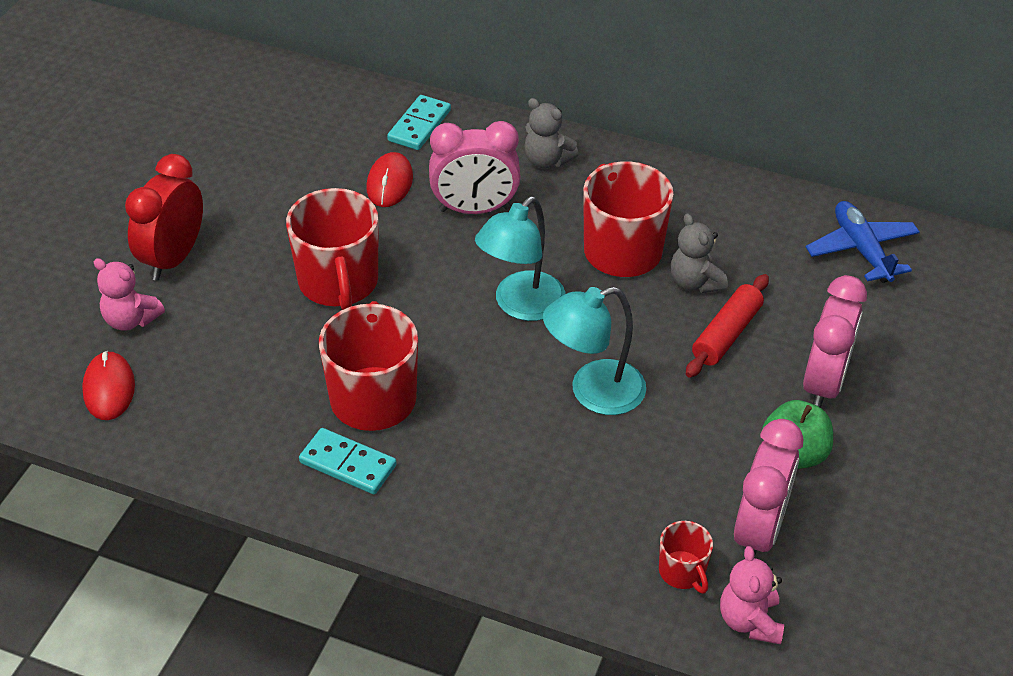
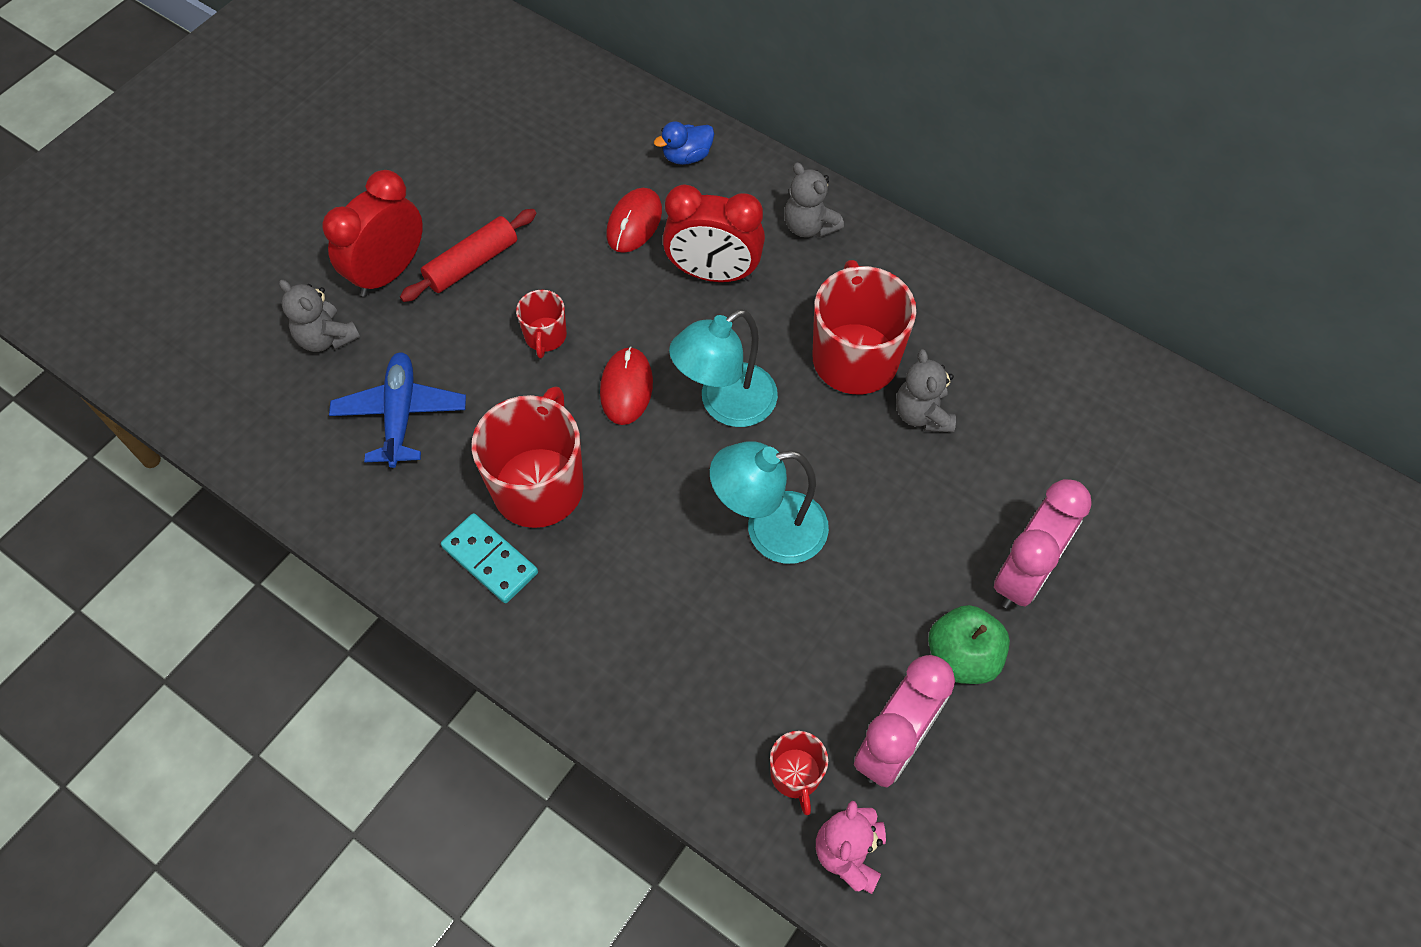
camera: 15 degrees right, 15 degrees up
red mouse [82,351,135,420] -> red mouse moved to [600,346,653,425]
pink teddy bear [94,258,165,331] -> grey teddy bear [279,280,360,352]
red mug [286,188,378,310] -> red mug [516,290,567,358], size x0.50
turquoise domino [387,95,451,150] -> blue duck [654,122,714,165]
pink clock [429,121,521,214] -> red clock [663,185,765,282]
red rolling pin [686,274,769,378] -> red rolling pin moved to [400,209,537,302]
blue plane [806,201,920,283] -> blue plane moved to [329,352,466,468]

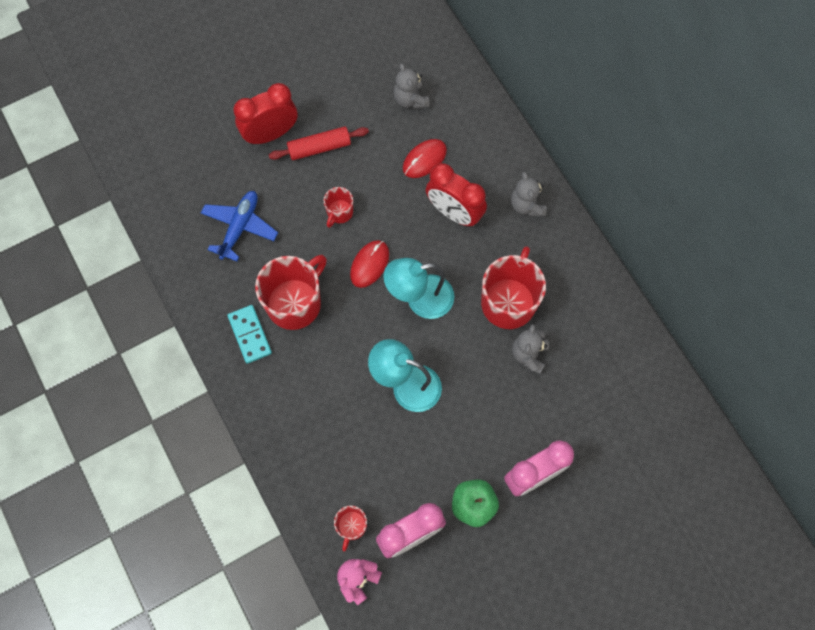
camera: 25 degrees right, 10 degrees up
grey teddy bear [279,280,360,352] -> grey teddy bear moved to [393,63,430,109]
blue duck [654,122,714,165] -> none

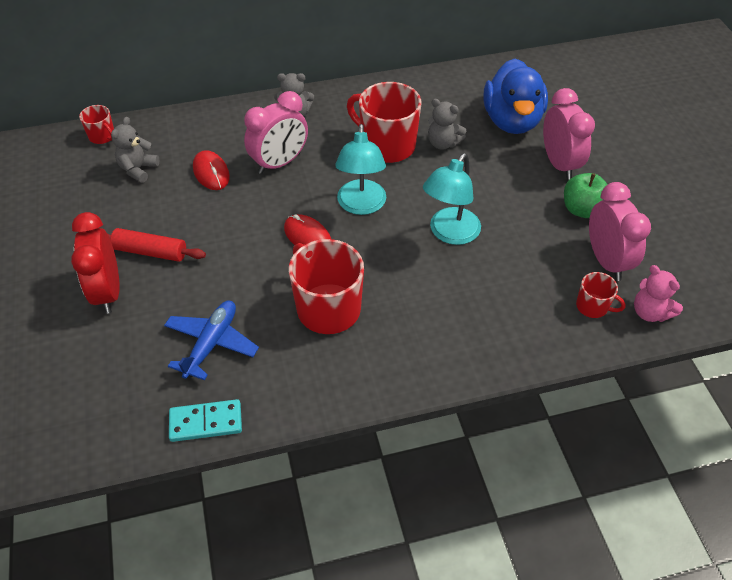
camera: 75 degrees left, 20 degrees down
blue plane [201,191,278,261] -> blue plane turned 75 degrees clockwise [164,301,259,381]
turquoise domino [227,305,272,364] -> turquoise domino moved to [169,399,242,442]
red rolling pin [269,126,369,160] -> red rolling pin turned 75 degrees counterclockwise [108,228,206,262]
red mug [324,187,353,228] -> red mug moved to [79,105,114,144]
grey teddy bear [393,63,430,109] -> grey teddy bear turned 120 degrees clockwise [111,117,159,183]
red clock [426,163,487,227] -> pink clock [244,91,308,174]
none -> blue duck [484,58,548,134]

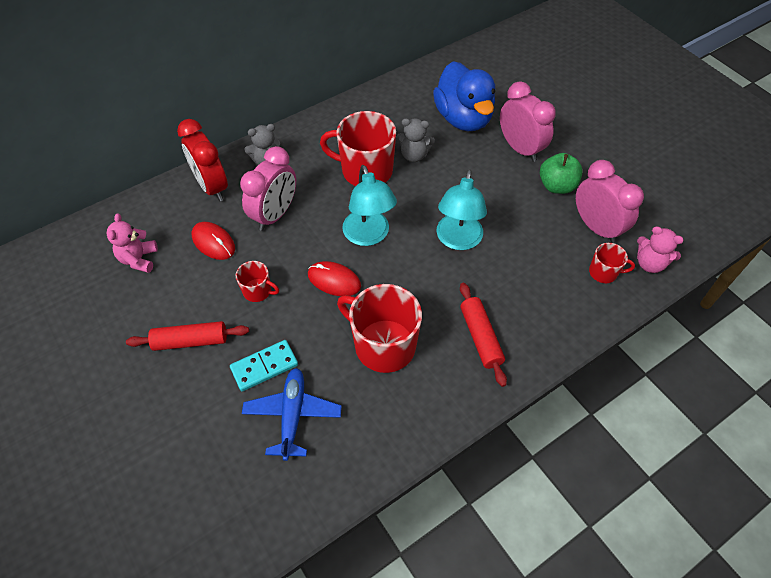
camera: 20 degrees left, 5 degrees up
red clock [71,212,120,314] -> red clock moved to [177,119,228,201]
red mug [79,105,114,144] -> red mug moved to [236,261,279,302]
grey teddy bear [111,117,159,183] -> pink teddy bear [106,213,158,273]
turquoise domino [169,399,242,442] -> turquoise domino moved to [230,340,298,391]
none -> red rolling pin [460,283,507,387]

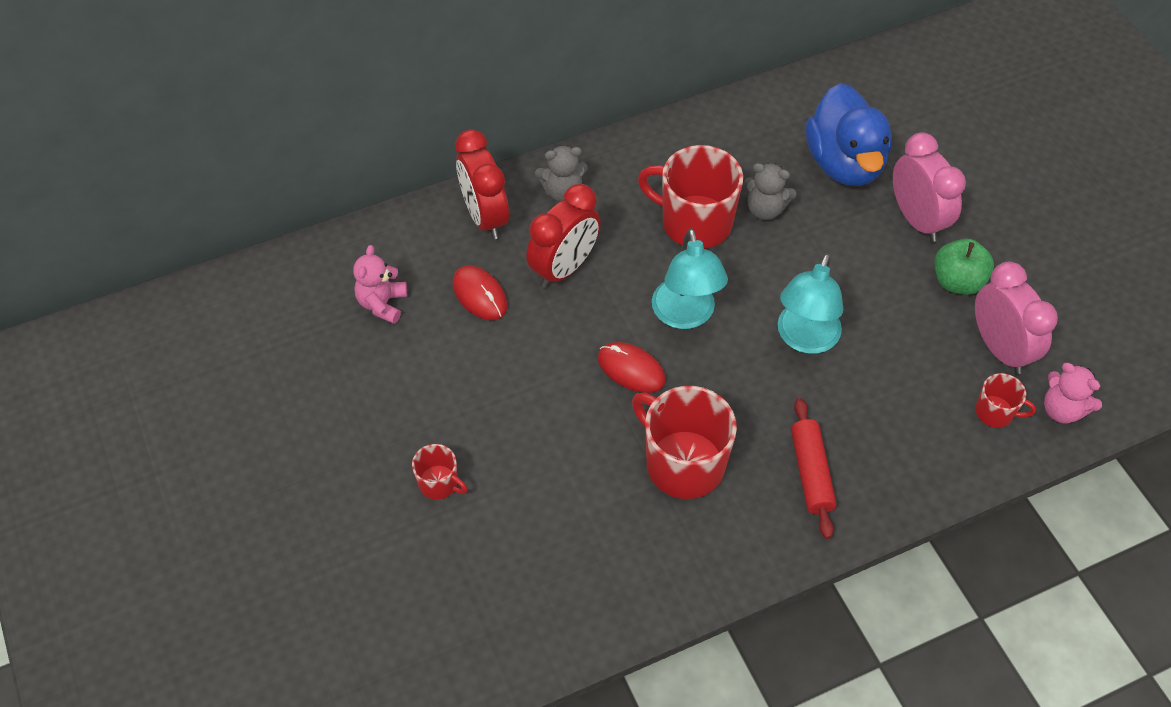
camera: 10 degrees right, 0 degrees up
red rolling pin [126,321,249,351] -> none
turquoise domino [230,340,298,391] -> none
red mug [236,261,279,302] -> red mug moved to [412,444,468,500]
pink clock [240,146,296,231] -> red clock [526,184,601,288]
blue plane [242,368,342,461] -> none

